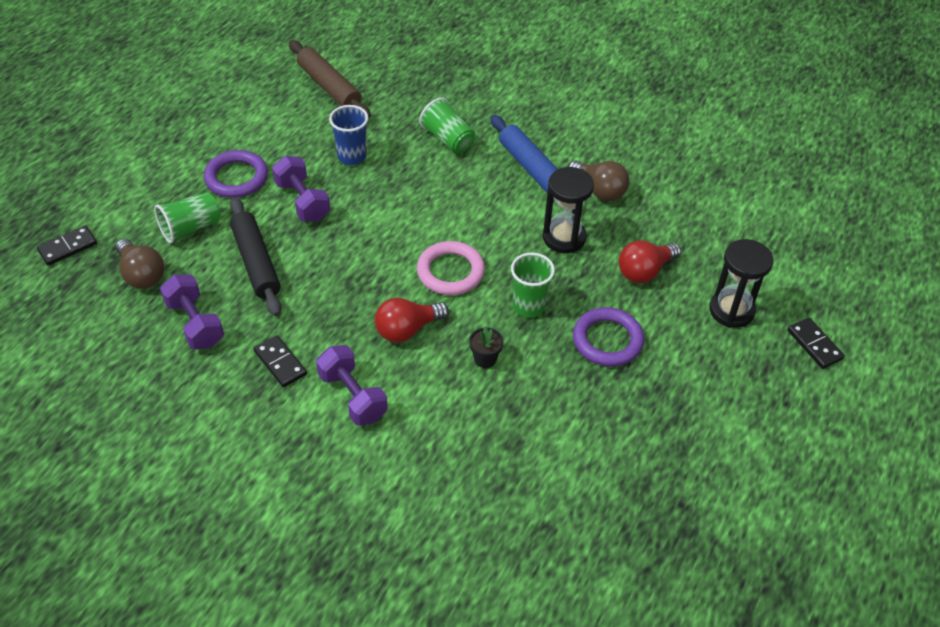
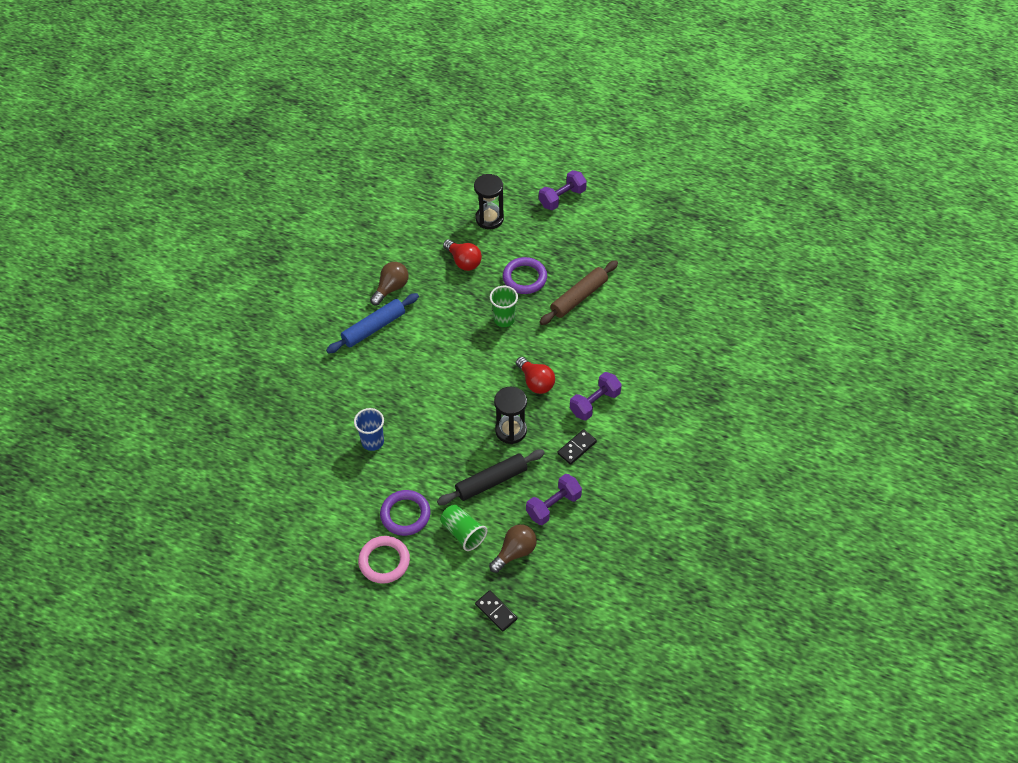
camera: 95 degrees left, 5 degrees up
purple dumbbell [272,156,330,222] -> purple dumbbell moved to [539,170,587,210]
brown rolling pin [289,40,371,119] -> brown rolling pin moved to [540,260,618,325]
pink ring [417,241,485,295] -> pink ring moved to [358,536,410,584]
green cup [419,98,475,154] -> none
black flower pot [469,326,503,368] -> none
black hourglass [543,167,594,253] -> black hourglass moved to [494,387,527,444]
black domino [787,318,845,369] -> none

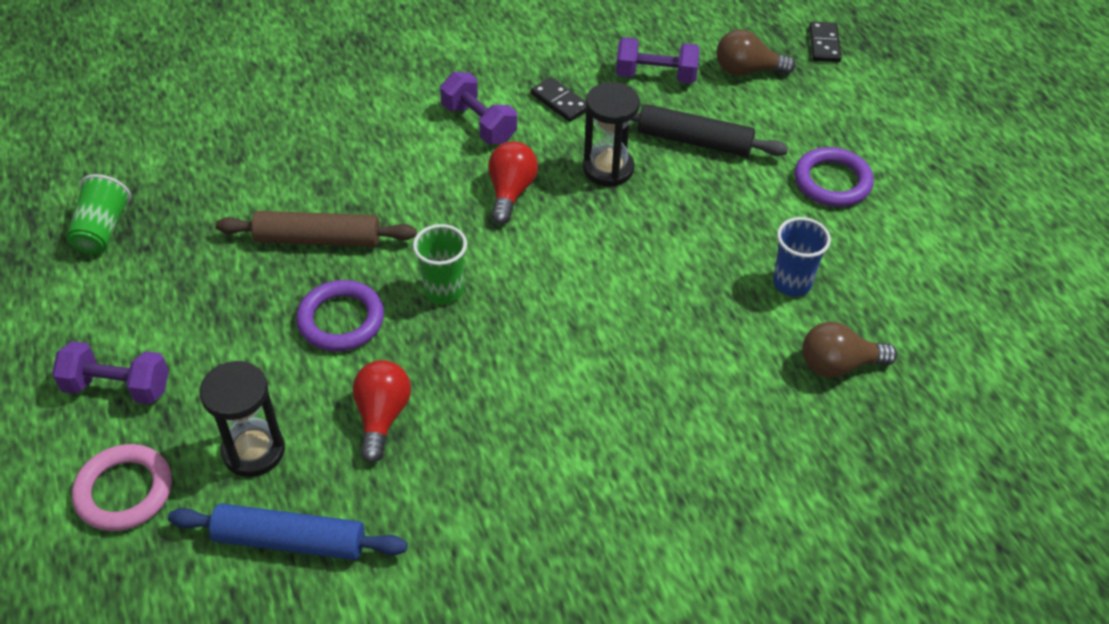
camera: 135 degrees left, 5 degrees down
blue rolling pin [326,293,419,354] -> blue rolling pin moved to [168,503,407,560]
pink ring [358,536,410,584] -> pink ring moved to [72,444,172,531]
brown light bulb [370,262,408,305] -> brown light bulb moved to [802,322,897,378]
green cup [440,505,487,551] -> green cup moved to [66,174,131,254]
black domino [557,429,597,465] -> black domino turned 45 degrees clockwise [531,77,586,122]
purple dumbbell [570,372,622,421] -> purple dumbbell turned 45 degrees clockwise [440,72,517,144]

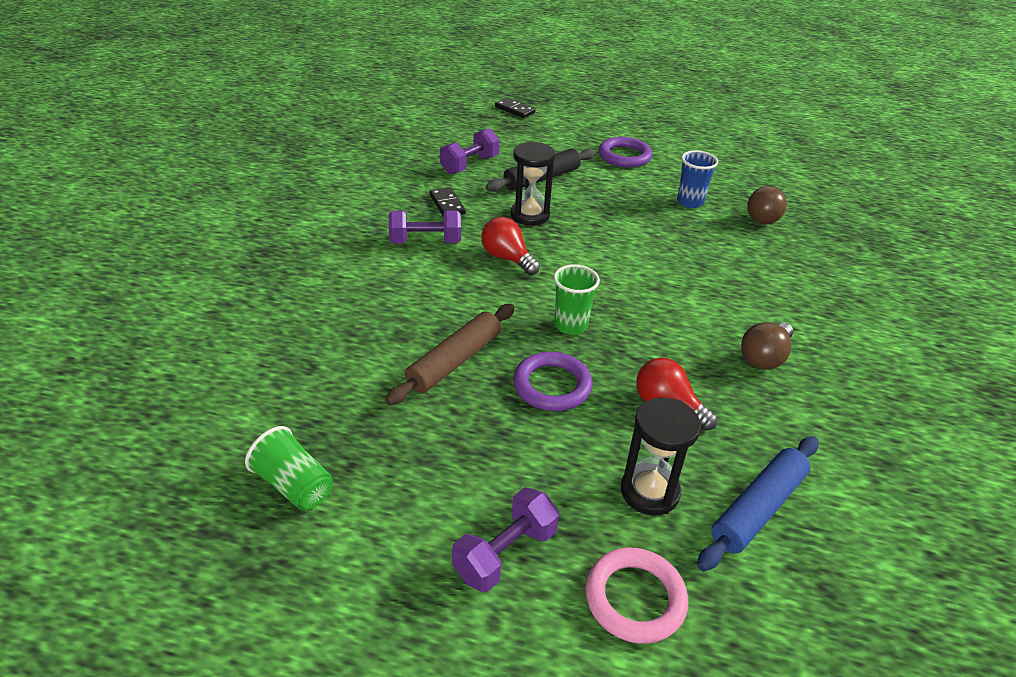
camera: 55 degrees left, 10 degrees down
black domino [531,77,586,122] -> black domino turned 75 degrees clockwise [430,187,466,217]
brown light bulb [717,29,795,76] -> brown light bulb moved to [741,322,793,370]

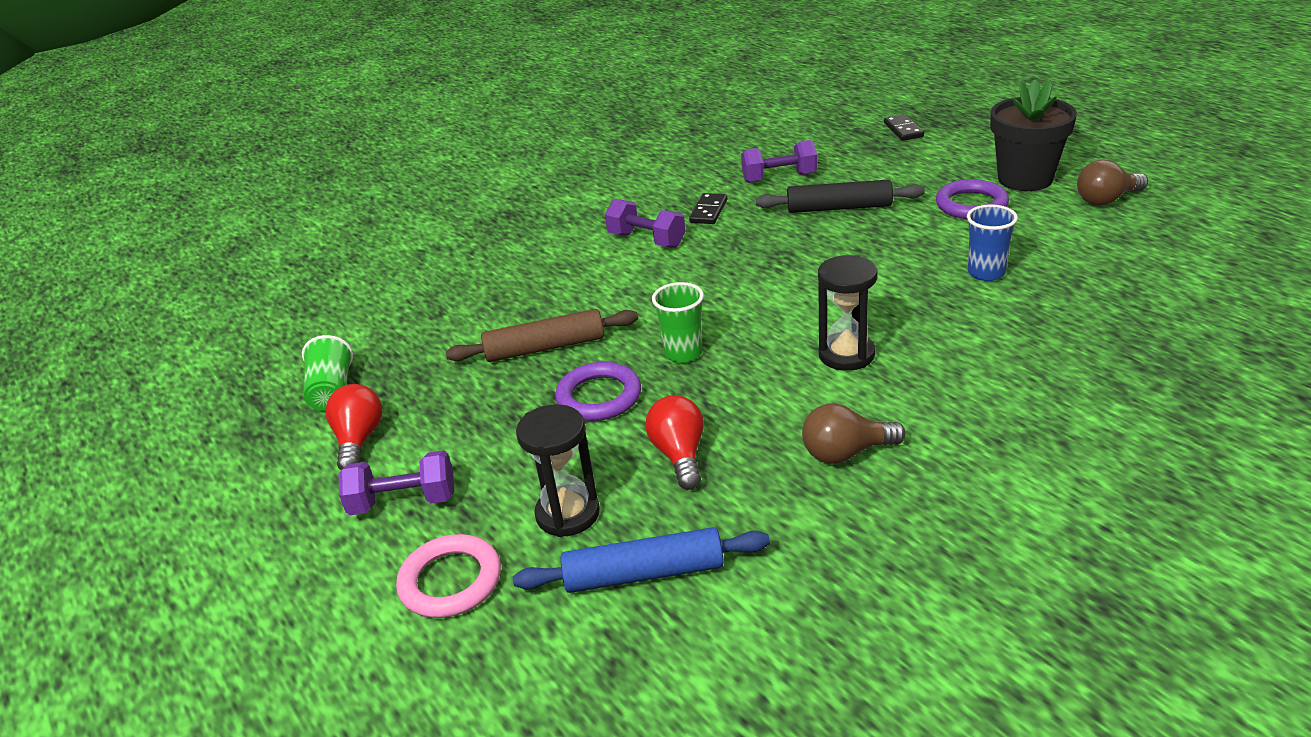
camera: 45 degrees right, 5 degrees down
red light bulb [481,217,540,275] -> red light bulb moved to [326,384,382,470]
black hourglass [511,141,555,226] -> black hourglass moved to [818,255,878,371]
brown light bulb [747,186,787,224] -> brown light bulb moved to [1077,160,1148,205]
none -> black flower pot [990,79,1077,191]

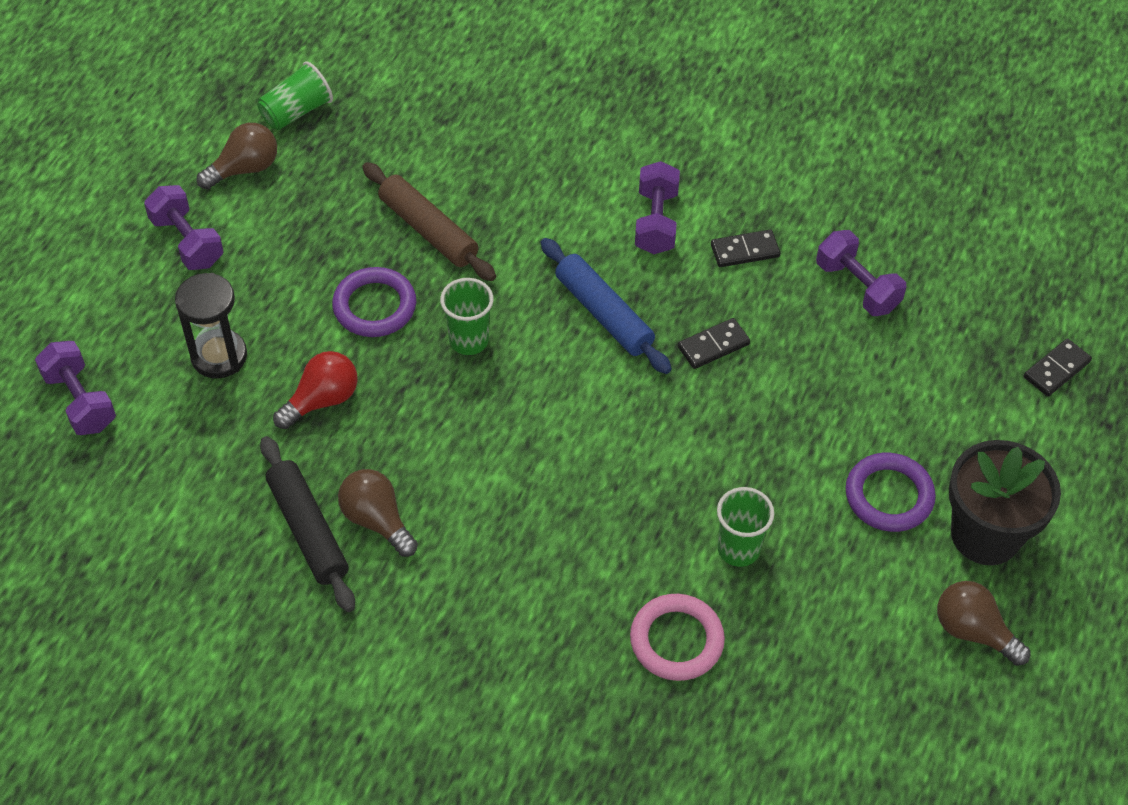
camera: 55 degrees right, 20 degrees up
red light bulb [326,384,382,470] -> brown light bulb [197,123,277,190]
pink ring [396,534,501,618] -> pink ring moved to [630,594,725,681]
blue rolling pin [513,527,770,593] -> blue rolling pin moved to [541,238,672,374]
black rolling pin [756,180,925,213] -> black rolling pin moved to [260,436,355,612]
black hourglass [818,255,878,371] -> none
blue cup [967,204,1018,281] -> green cup [717,487,774,567]
none -> purple dumbbell [35,341,116,435]
none -> black domino [678,318,750,369]

